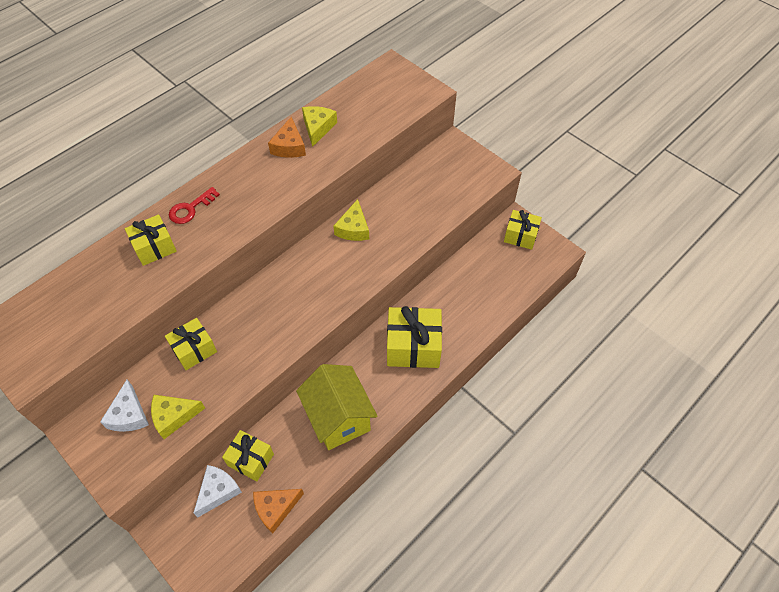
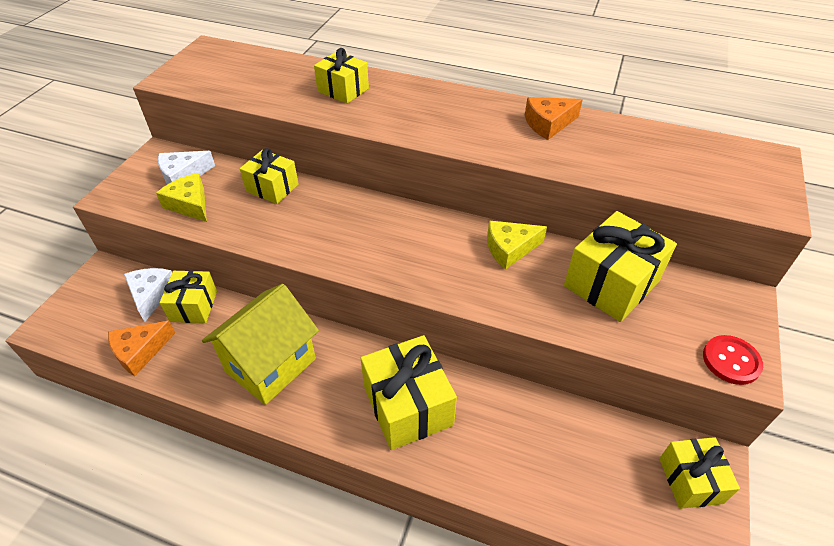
camera: 65 degrees right, 10 degrees down
red key [169,187,220,224] -> none
white cheese [194,465,242,517] -> white cheese turned 105 degrees counterclockwise [124,268,172,322]
orange cheese [253,489,304,534] -> orange cheese turned 75 degrees counterclockwise [108,321,175,376]
yellow cheese [302,106,337,147] -> none
none -> yellow gift [564,211,677,322]
none -> red button [703,335,763,385]

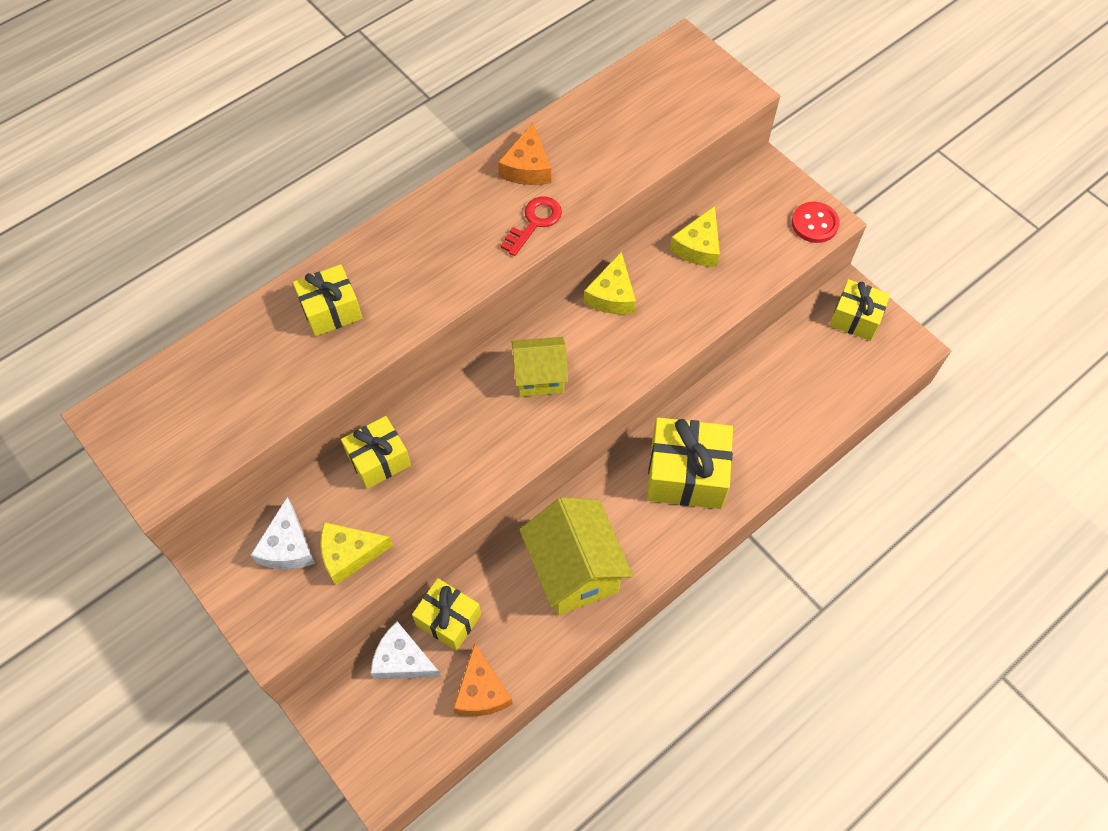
camera: 60 degrees left, 15 degrees up
yellow gift [564,211,677,322] -> yellow cheese [670,206,720,267]
none -> red key [500,197,562,256]
none -> yellow house [512,337,568,397]

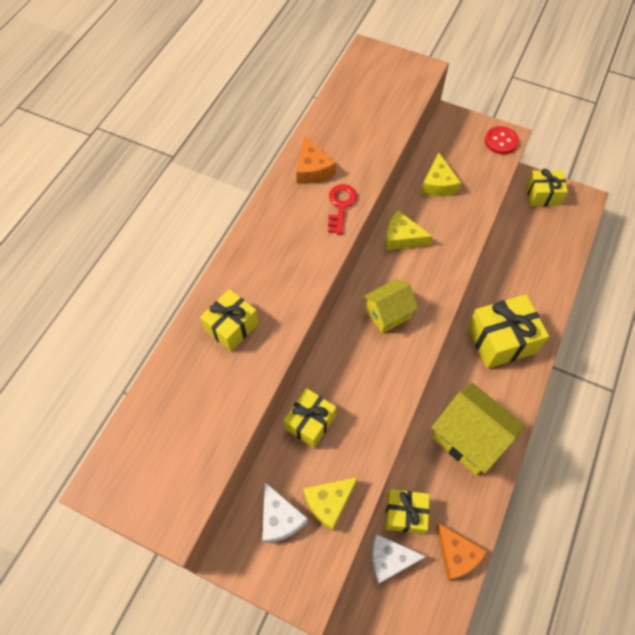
camera: 25 degrees left, 0 degrees up
yellow cheese [584,251,636,314] -> yellow cheese turned 120 degrees clockwise [385,211,433,250]

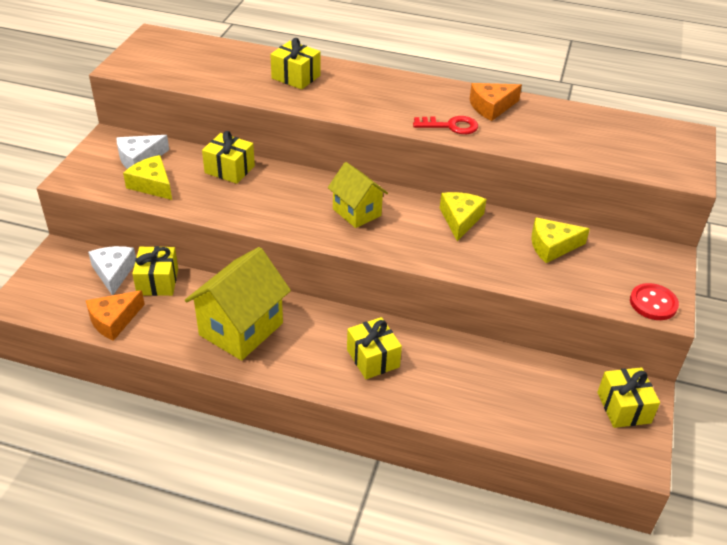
camera: 80 degrees right, 20 degrees down
yellow gift [467,294,549,369] -> yellow gift [347,317,402,379], size x0.63

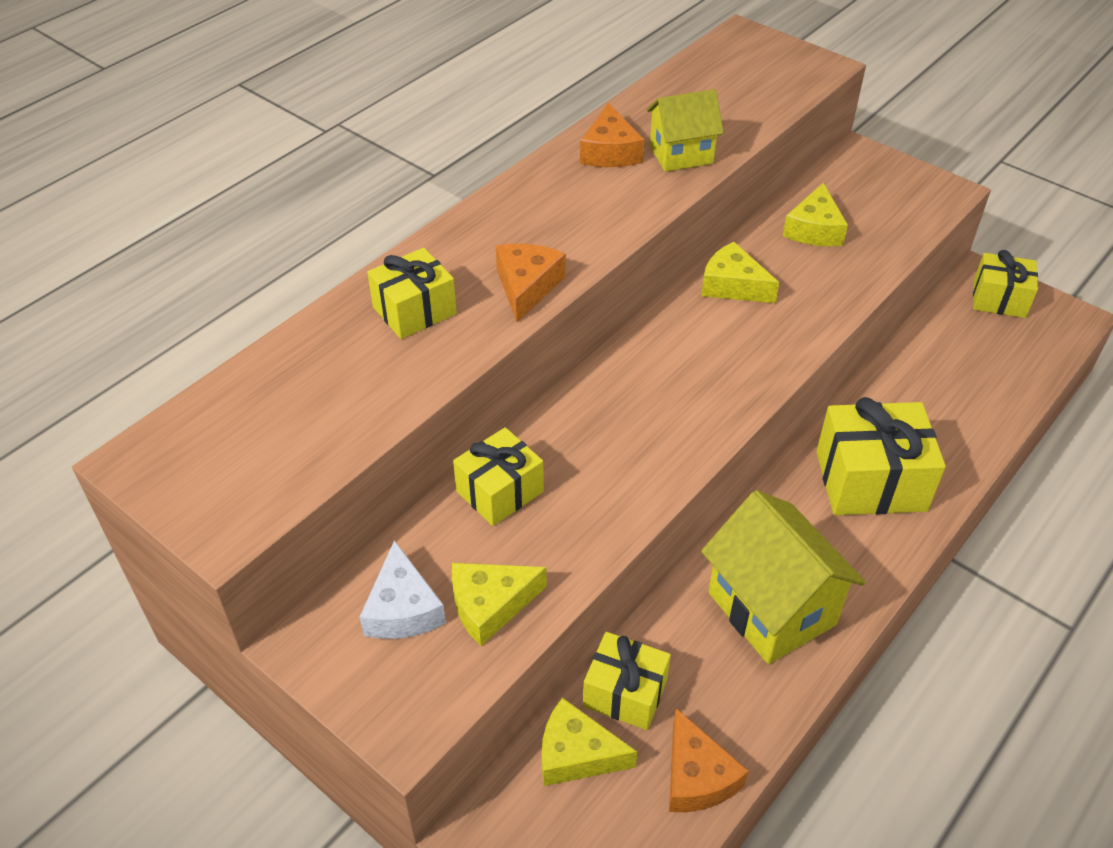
camera: 65 degrees left, 5 degrees up
white cheese [88,246,136,295] -> yellow cheese [542,697,638,786]
yellow house [328,162,388,228] -> yellow house moved to [647,89,724,172]
yellow gift [347,317,402,379] -> yellow gift [816,397,946,515], size x1.60
red key [413,116,478,134] -> none
red button [630,283,679,320] -> none
none -> orange cheese [496,244,566,322]

